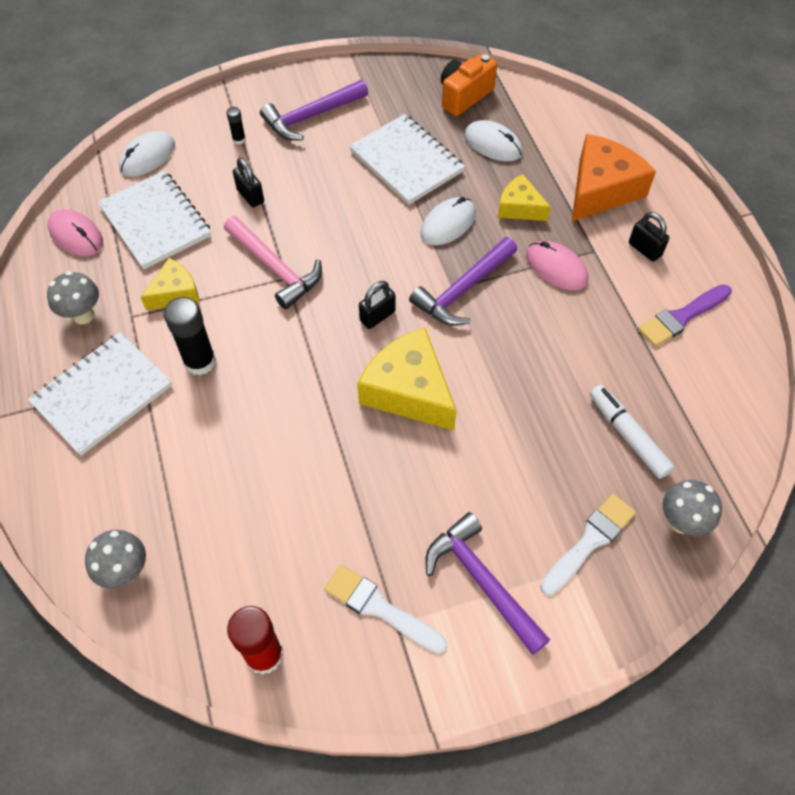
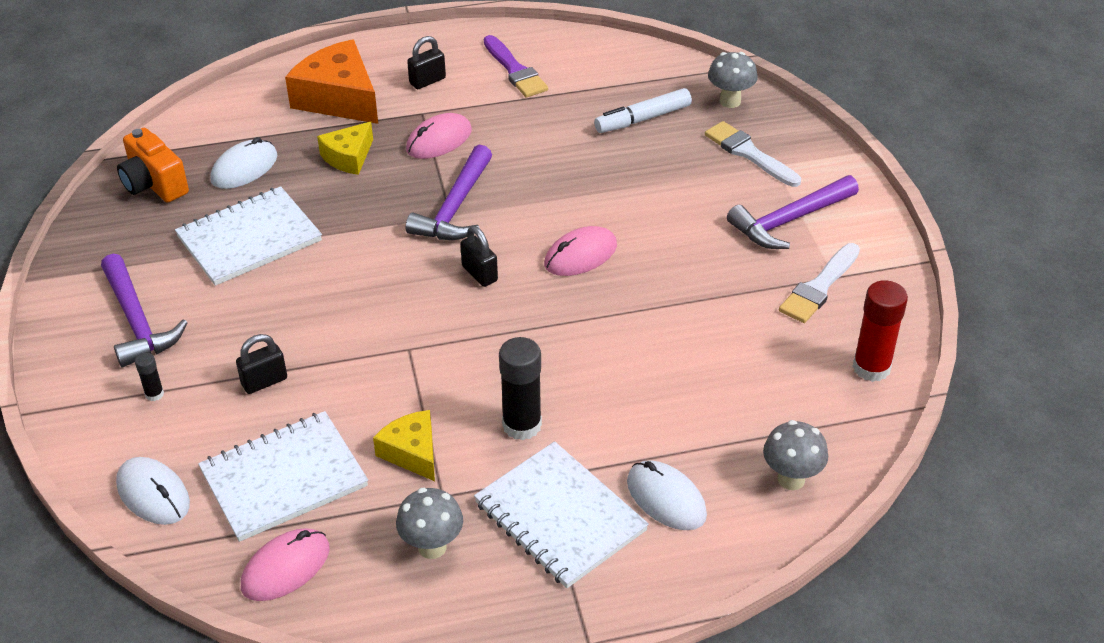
camera: 85 degrees left, 15 degrees down
pink hammer [224,216,322,309] -> none
yellow cheese [357,327,457,430] -> pink mouse [544,226,617,276]
purple hammer [409,237,517,326] -> purple hammer turned 60 degrees clockwise [406,145,492,240]
white mouse [420,197,476,245] -> white mouse moved to [627,460,707,530]

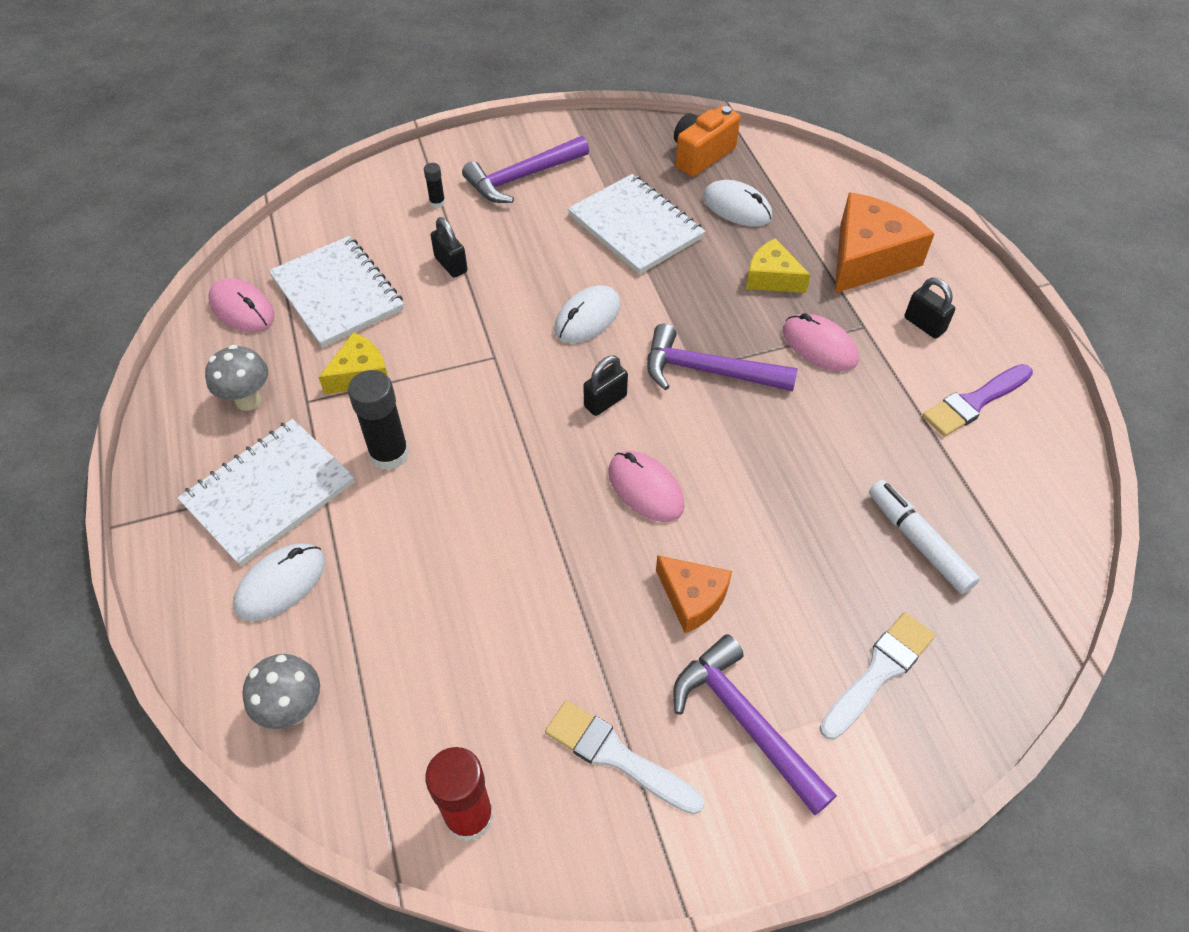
camera: 85 degrees right, 10 degrees up
white mouse [116,457,190,525] -> white mouse moved to [554,285,621,343]
grey mushroom [708,52,758,108] -> none
none -> orange cheese [656,555,732,633]

